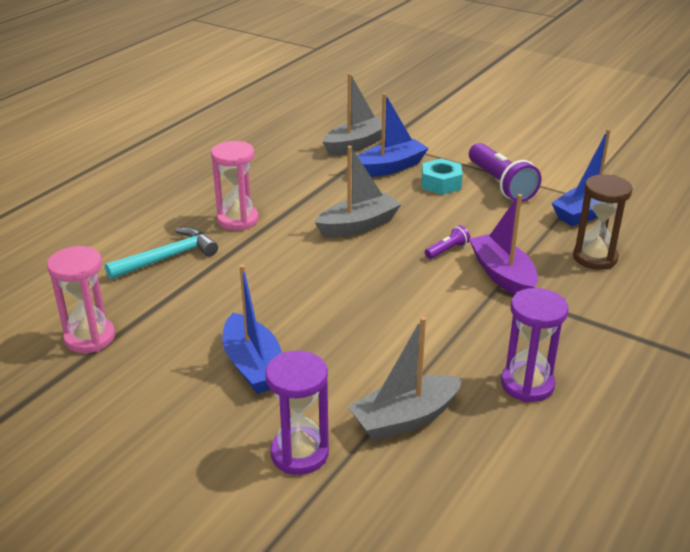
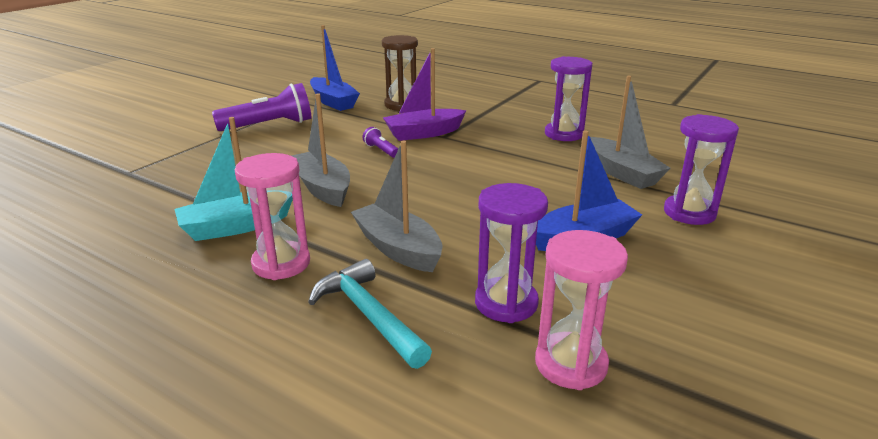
camera: 90 degrees left, 5 degrees down
grey boat [323,73,386,155] -> grey boat moved to [351,141,442,272]
blue boat [357,93,429,177] -> none
turquoise nut [422,158,463,195] -> none
none -> turquoise boat [174,117,293,241]
none -> purple hourglass [475,183,548,323]

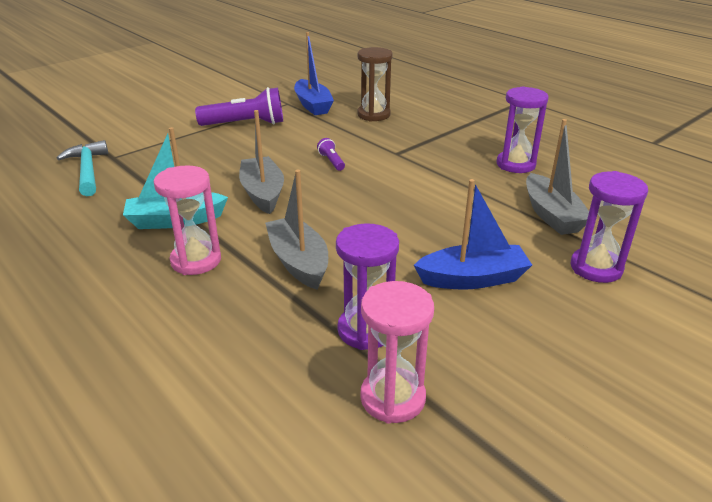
camera: 15 degrees right, 5 degrees up
turquoise hammer [308,259,432,369] -> turquoise hammer moved to [57,140,108,196]
purple boat [383,48,466,141] -> none

